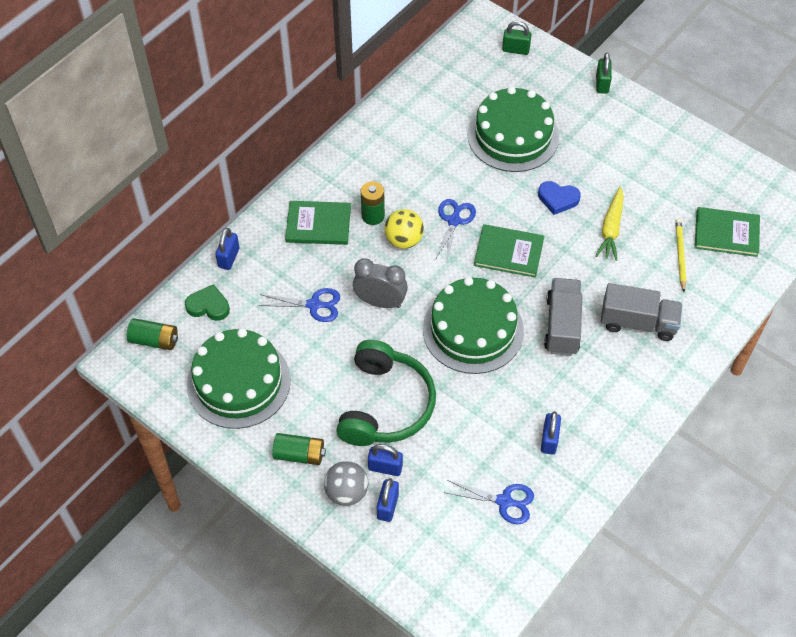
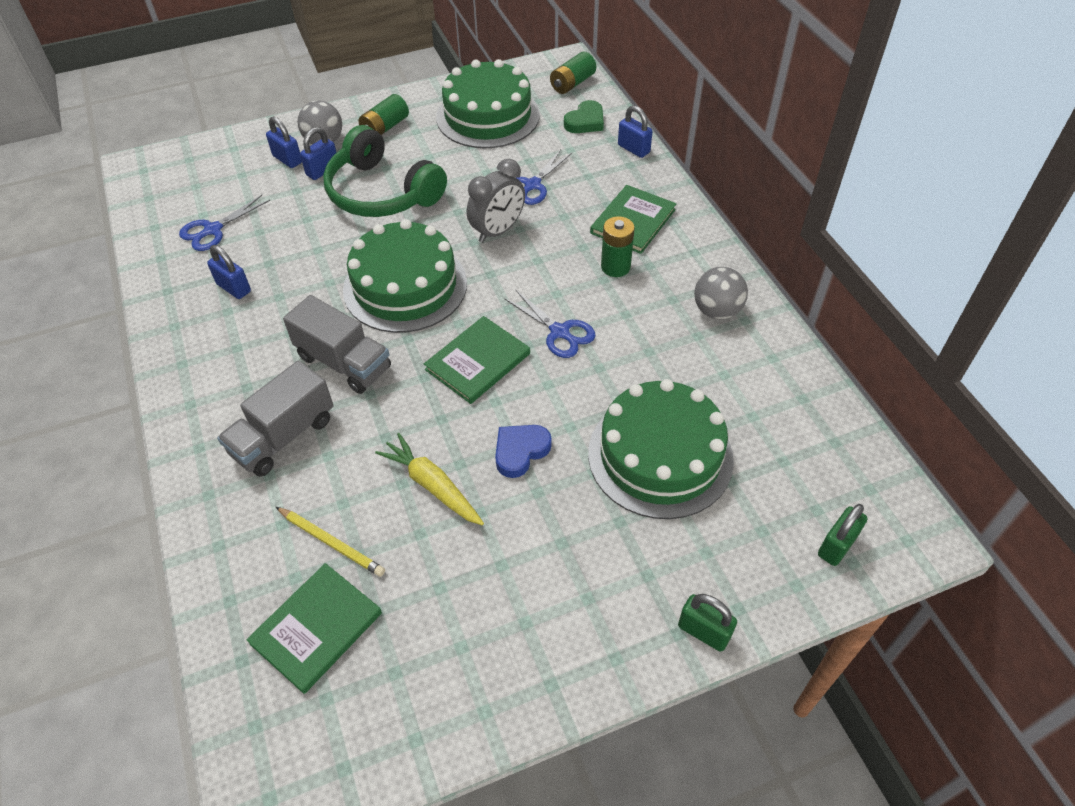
camera: 120 degrees right, 5 degrees down
yellow ball [385,209,424,249] -> none
none -> grey ball [694,267,748,320]

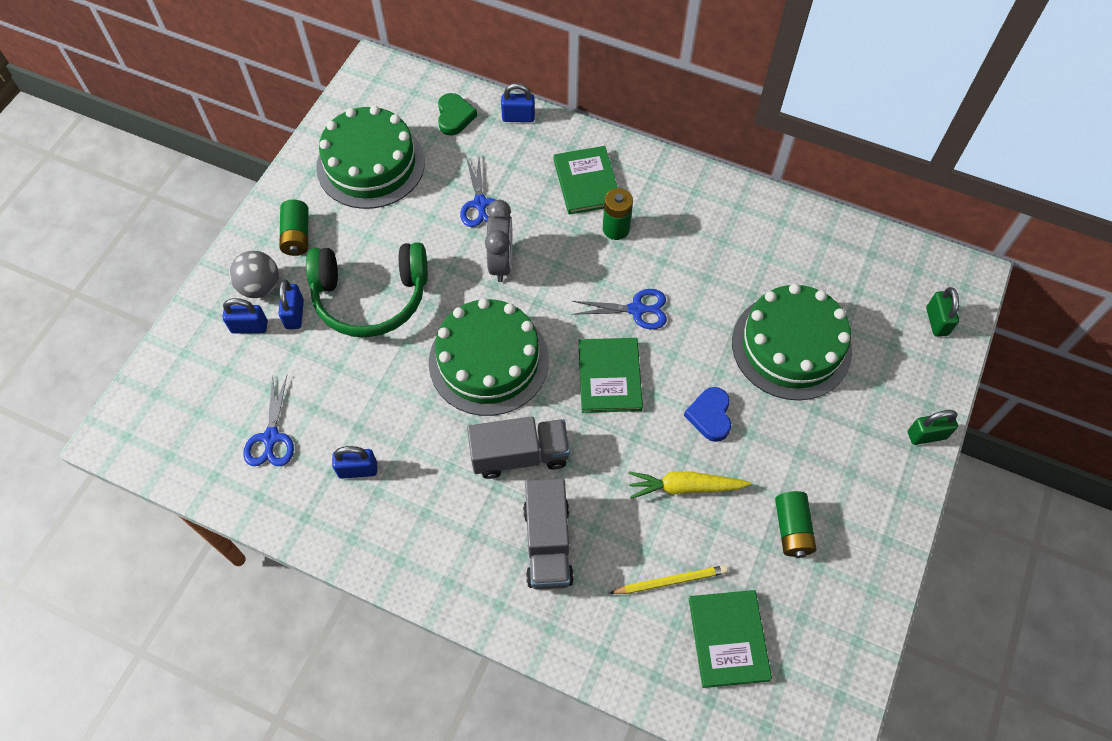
camera: 45 degrees left, 10 degrees up
green battery [550,52,596,94] -> green battery moved to [775,491,817,558]
grey ball [694,267,748,320] -> none

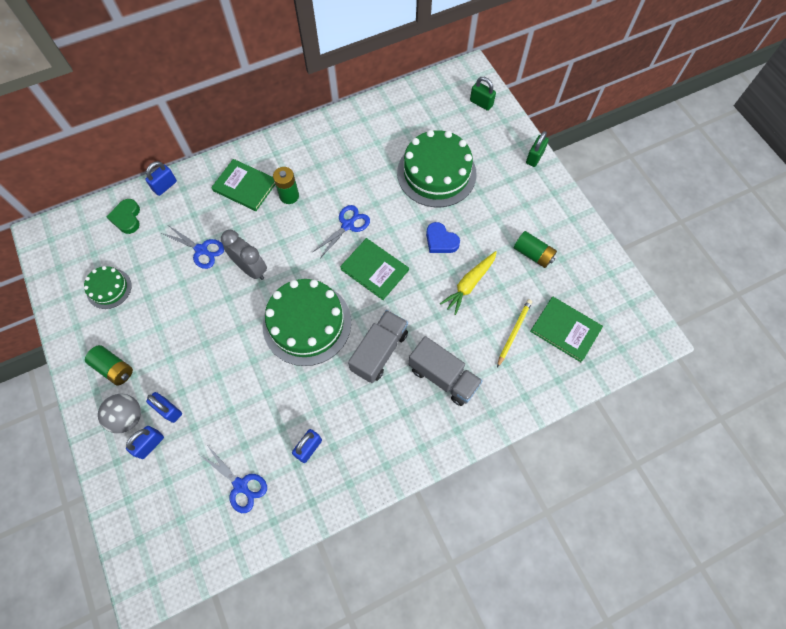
camera: 50 degrees left, 5 degrees up
green headphones [306,242,428,337] -> none
green cake [316,106,425,209] -> green cake [84,266,132,309], size x0.51
green heart [438,93,477,136] -> green heart turned 135 degrees counterclockwise [107,199,140,234]

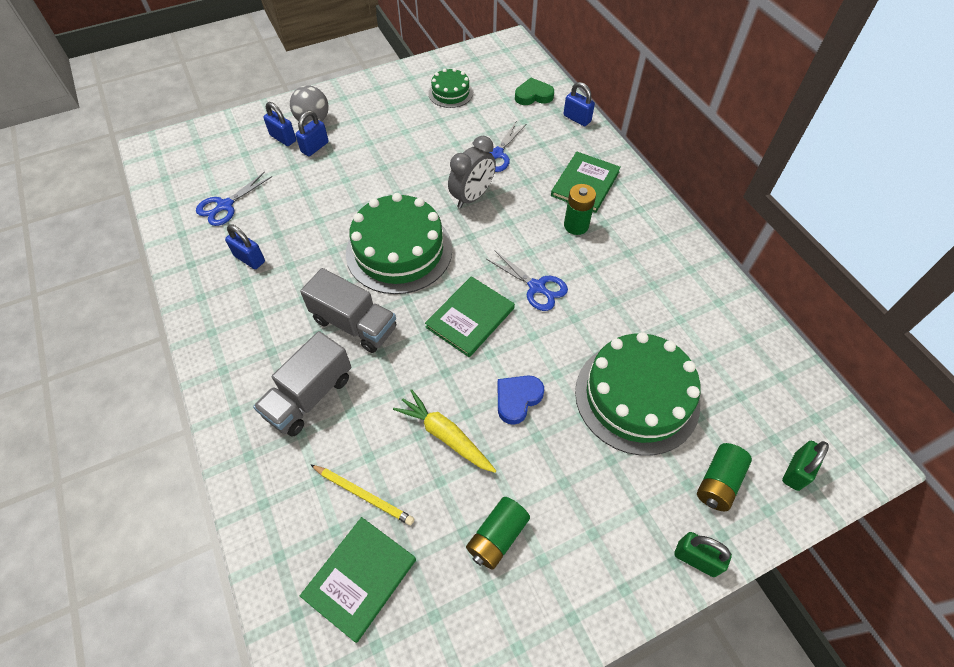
camera: 90 degrees right, 10 degrees down
green battery [85,345,133,385] -> green battery moved to [697,443,752,511]

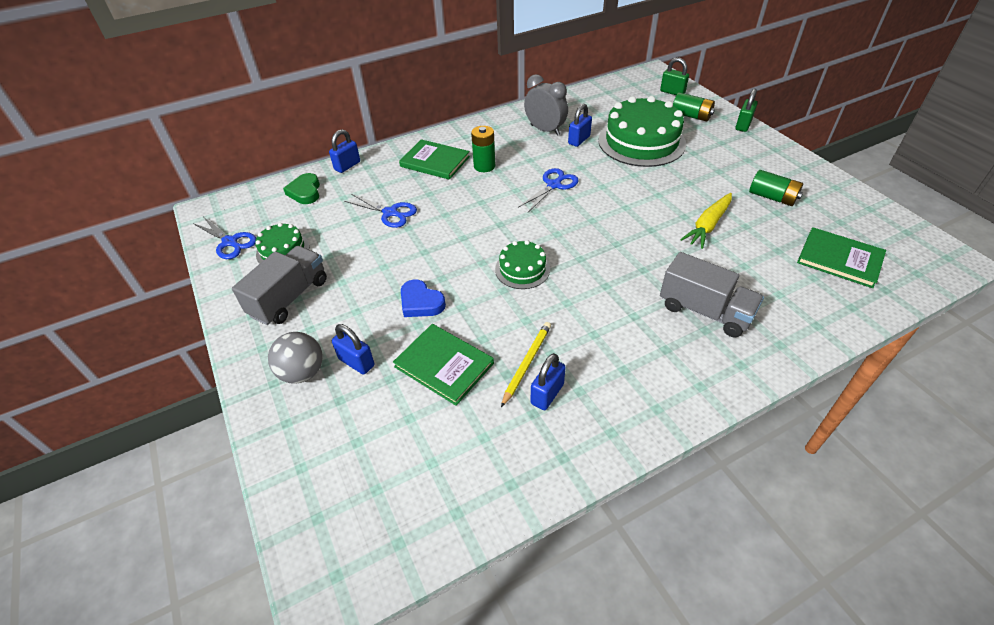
camera: 90 degrees left, 10 degrees down
blue scissors [196,172,272,226] -> blue scissors moved to [193,217,256,259]
blue padlock [264,102,296,146] -> blue padlock moved to [568,104,592,147]
grey truck [300,268,397,353] -> grey truck moved to [232,246,327,325]
yellow pencil [310,464,414,525] -> yellow pencil moved to [501,322,551,407]
green cake [346,193,452,294] -> green cake [495,240,550,289], size x0.51
green book [425,276,515,357] -> green book moved to [393,324,494,406]
grey clock [448,136,496,208] -> grey clock moved to [524,74,568,136]
blue heart [497,375,544,425] -> blue heart moved to [401,280,446,317]

